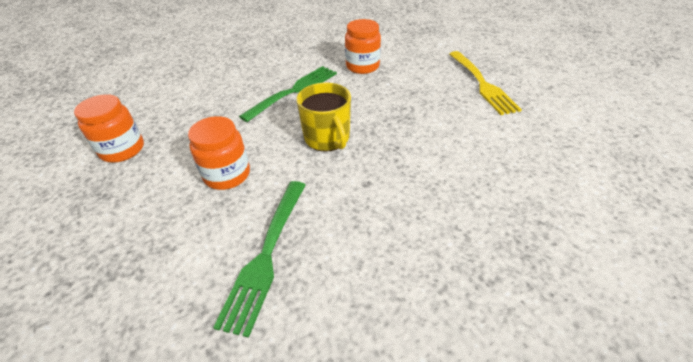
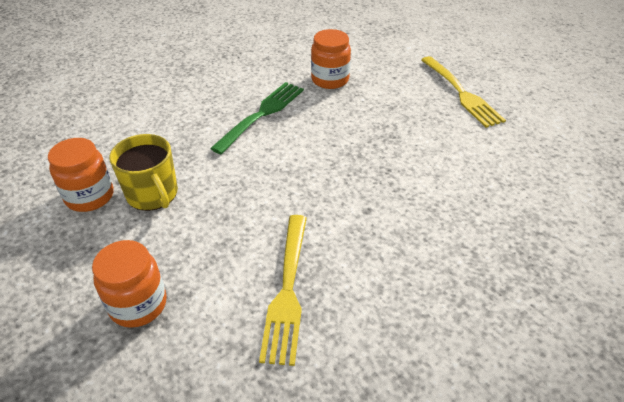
camera: 10 degrees left, 0 degrees up
orange jar [188,116,250,190] -> orange jar moved to [92,240,167,328]
green fork [213,181,306,338] -> yellow fork [259,215,307,366]
yellow mug [296,83,351,152] -> yellow mug moved to [109,134,178,211]

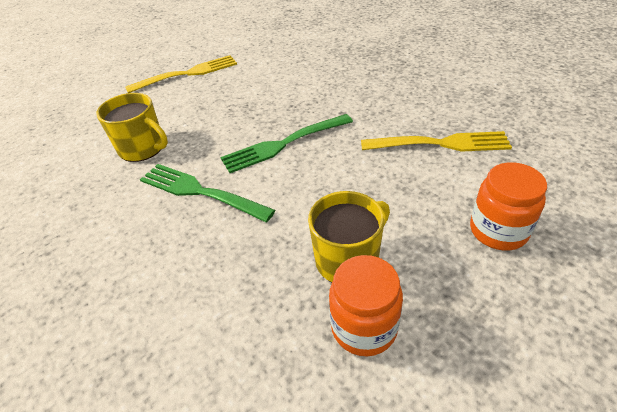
camera: 90 degrees left, 0 degrees up
orange jar [311,29,351,89] -> yellow mug [96,93,168,162]
none -> green fork [220,114,353,173]

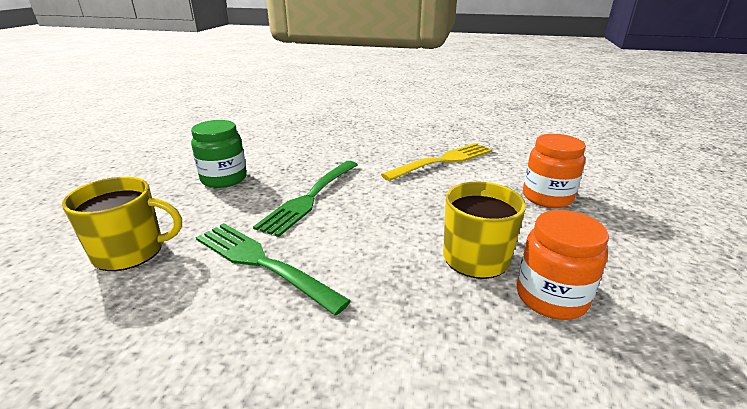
camera: 40 degrees left, 15 degrees down
yellow fork [125,55,237,93] -> none
green fork [140,164,275,222] -> green fork turned 45 degrees clockwise [196,223,351,316]
none -> green jar [191,120,247,188]

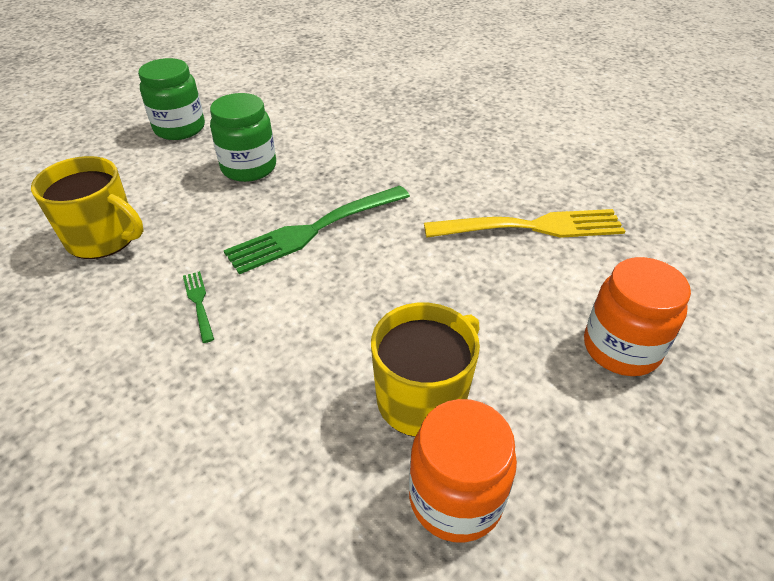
camera: 30 degrees right, 15 degrees up
green fork [196,223,351,316] -> green fork [183,271,214,343], size x0.44
none -> green jar [138,58,205,140]

